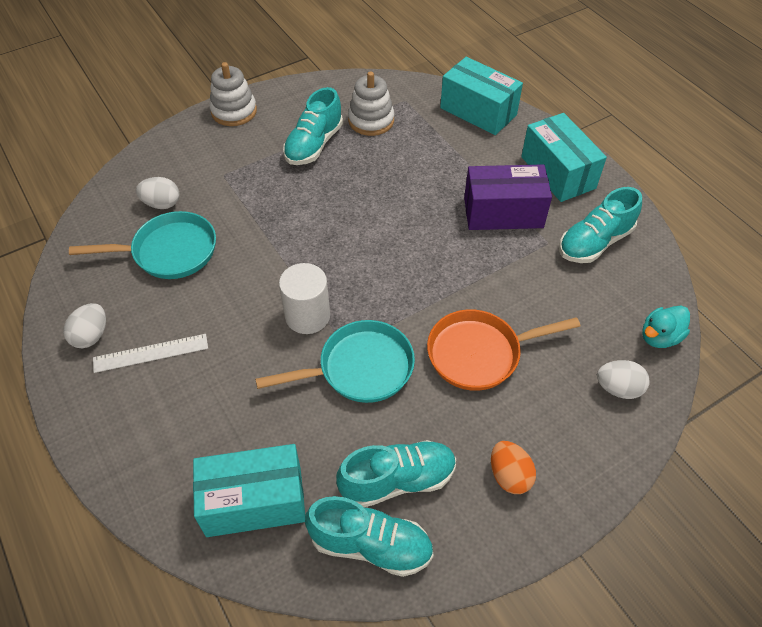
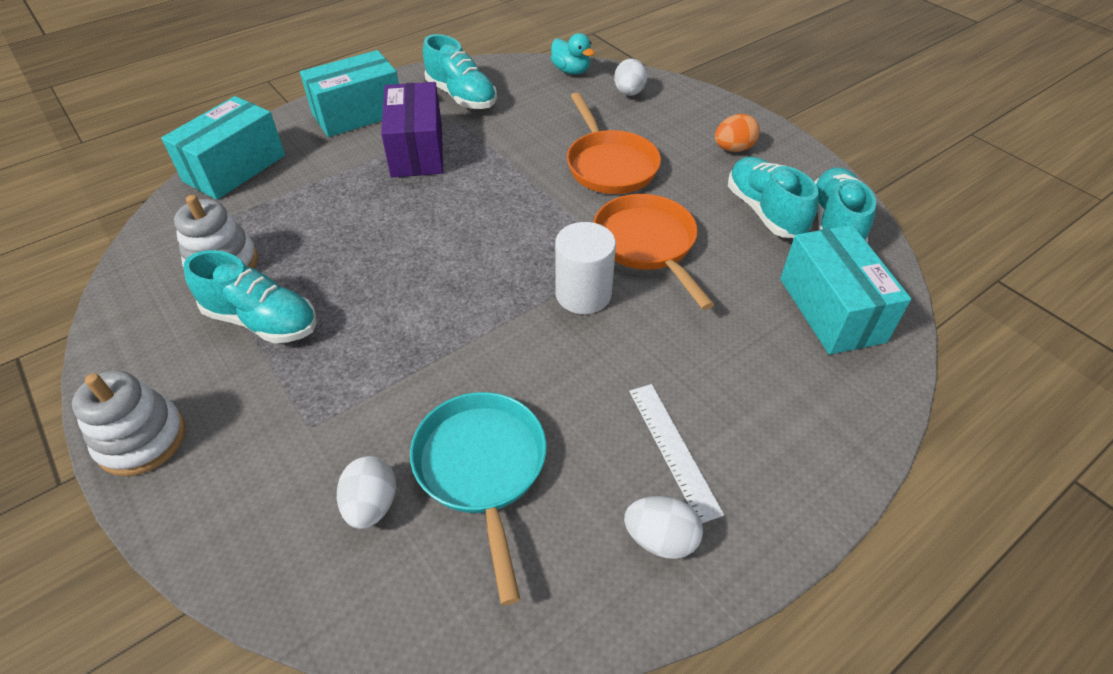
camera: 95 degrees left, 5 degrees down
turquoise pan [255,320,415,403] -> orange pan [593,194,715,310]

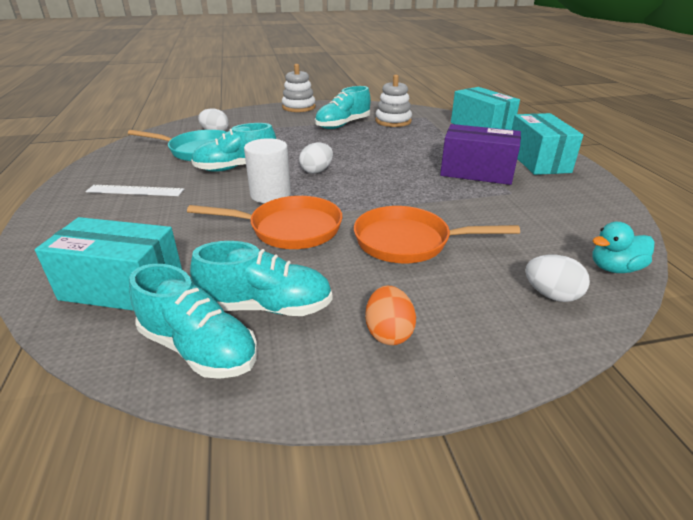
camera: 115 degrees right, 15 degrees down
turquoise shoe [423,34,497,109] -> turquoise shoe moved to [191,123,276,171]
white egg [624,496,703,559] -> white egg moved to [299,143,333,174]

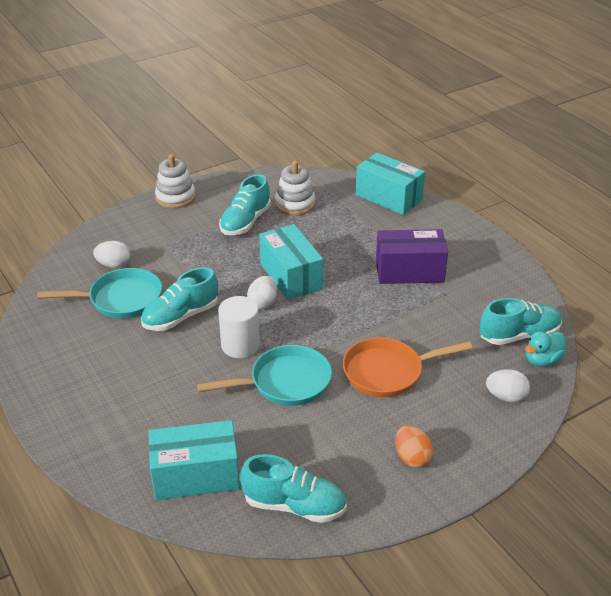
camera: 20 degrees left, 5 degrees up
white ruler [85,185,184,196] -> none
orange pan [187,196,342,249] -> turquoise pan [197,345,332,406]
turquoise shoe [190,241,332,316] -> turquoise shoe moved to [480,298,562,345]
turquoise box [512,113,583,175] -> turquoise box moved to [259,224,323,300]

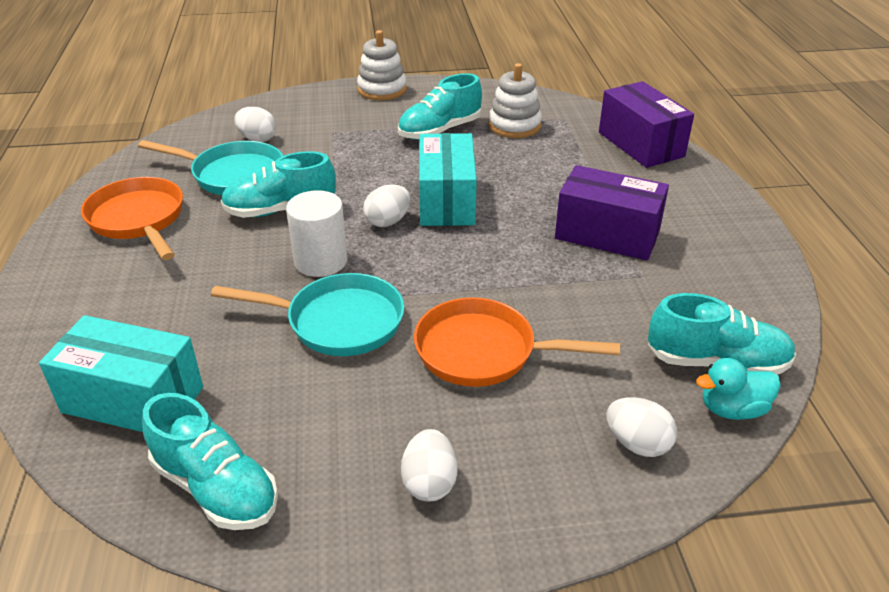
camera: 25 degrees right, 0 degrees up
turquoise box [356,153,425,215] -> purple box [599,81,694,168]
orange egg [395,425,433,468] -> white egg [401,429,458,502]
none -> orange pan [81,177,183,260]

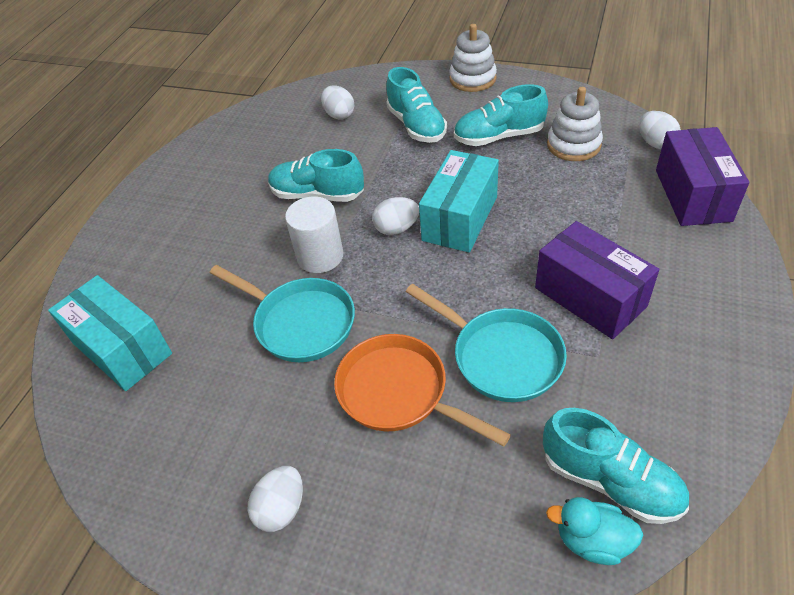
camera: 30 degrees right, 10 degrees up
orange pan [81,177,183,260] -> none
turquoise pan [138,140,283,195] -> turquoise pan moved to [406,284,567,402]
turquoise shoe [142,393,278,530] -> turquoise shoe moved to [386,67,447,143]
white egg [606,397,677,457] -> white egg moved to [639,111,681,149]

